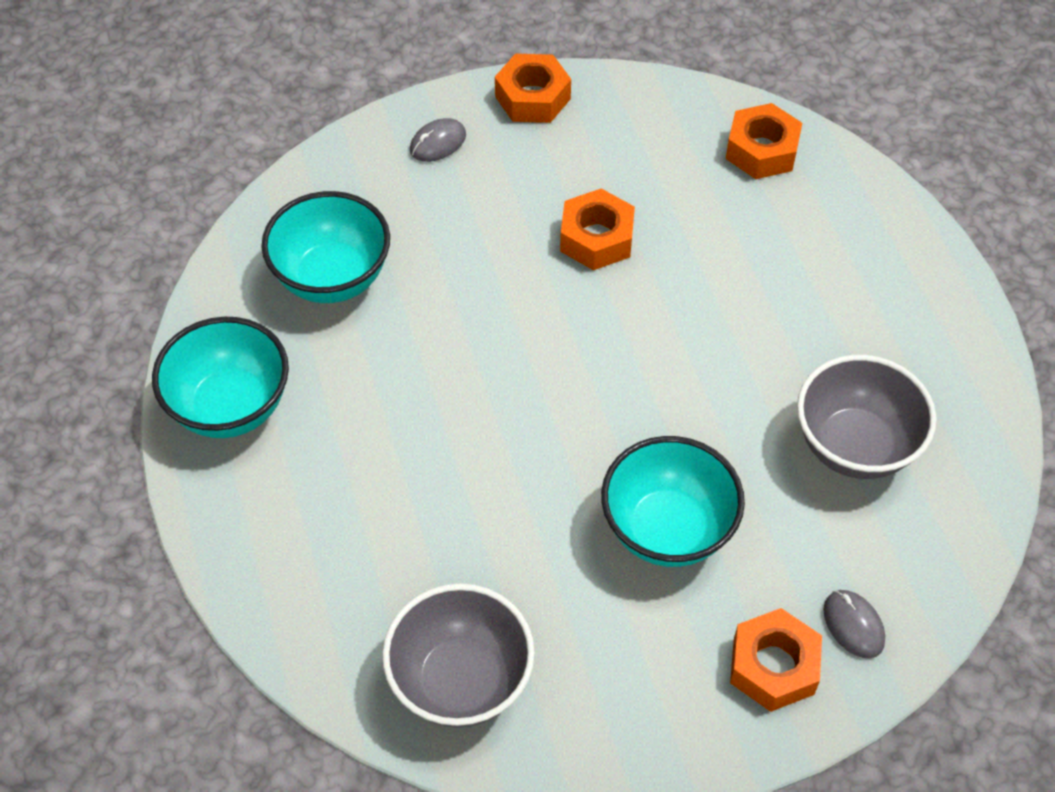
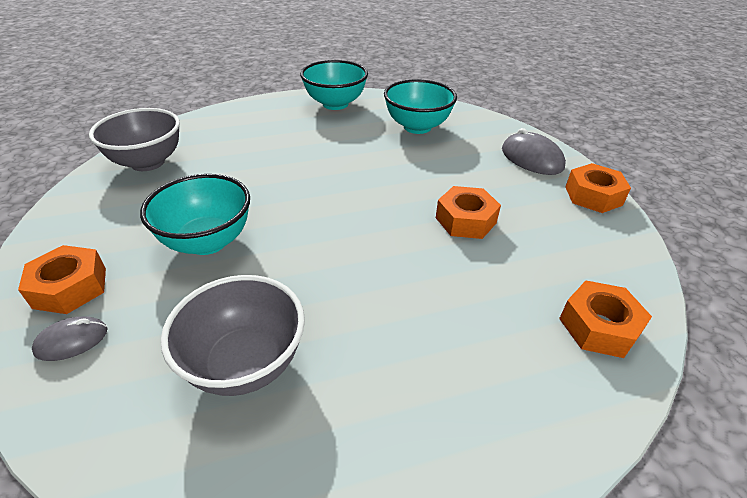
camera: 90 degrees right, 15 degrees down
grey mouse [410,118,466,162] -> grey mouse [502,128,566,175], size x1.66

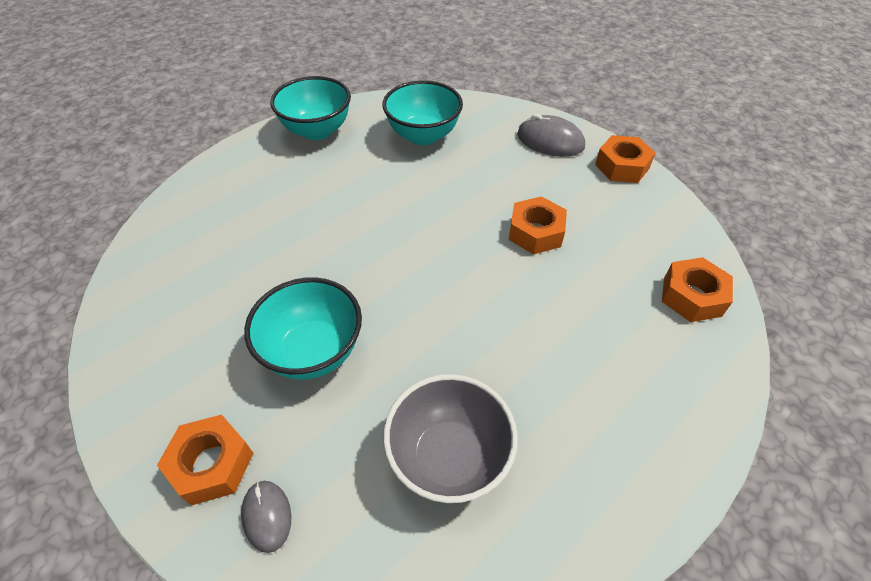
camera: 25 degrees left, 10 degrees up
grey mouse [32,316,108,361] -> grey mouse turned 60 degrees counterclockwise [241,481,292,553]
grey bowl [89,108,180,171] -> none

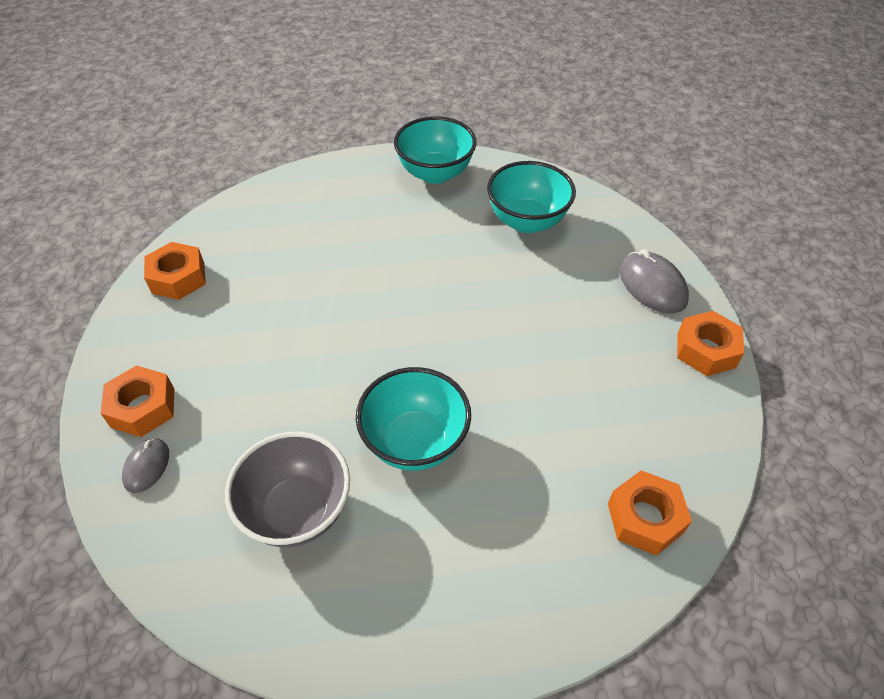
camera: 35 degrees right, 0 degrees up
turquoise bowl [244,277,362,380] -> turquoise bowl moved to [356,367,471,471]
orange nut [509,196,567,254] -> orange nut moved to [144,242,206,300]

